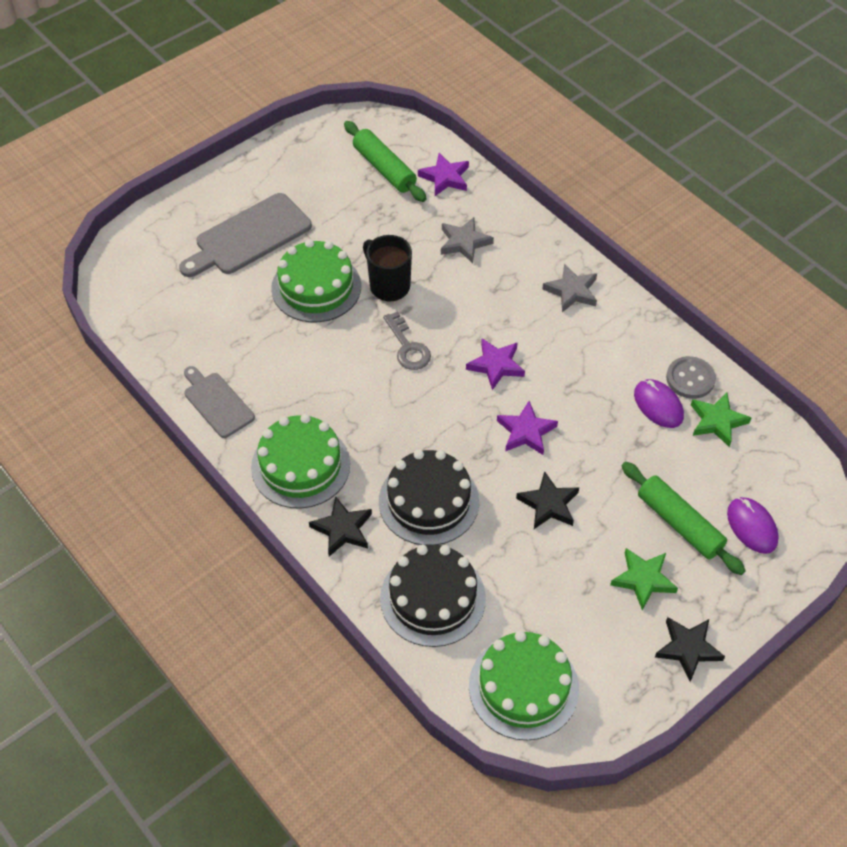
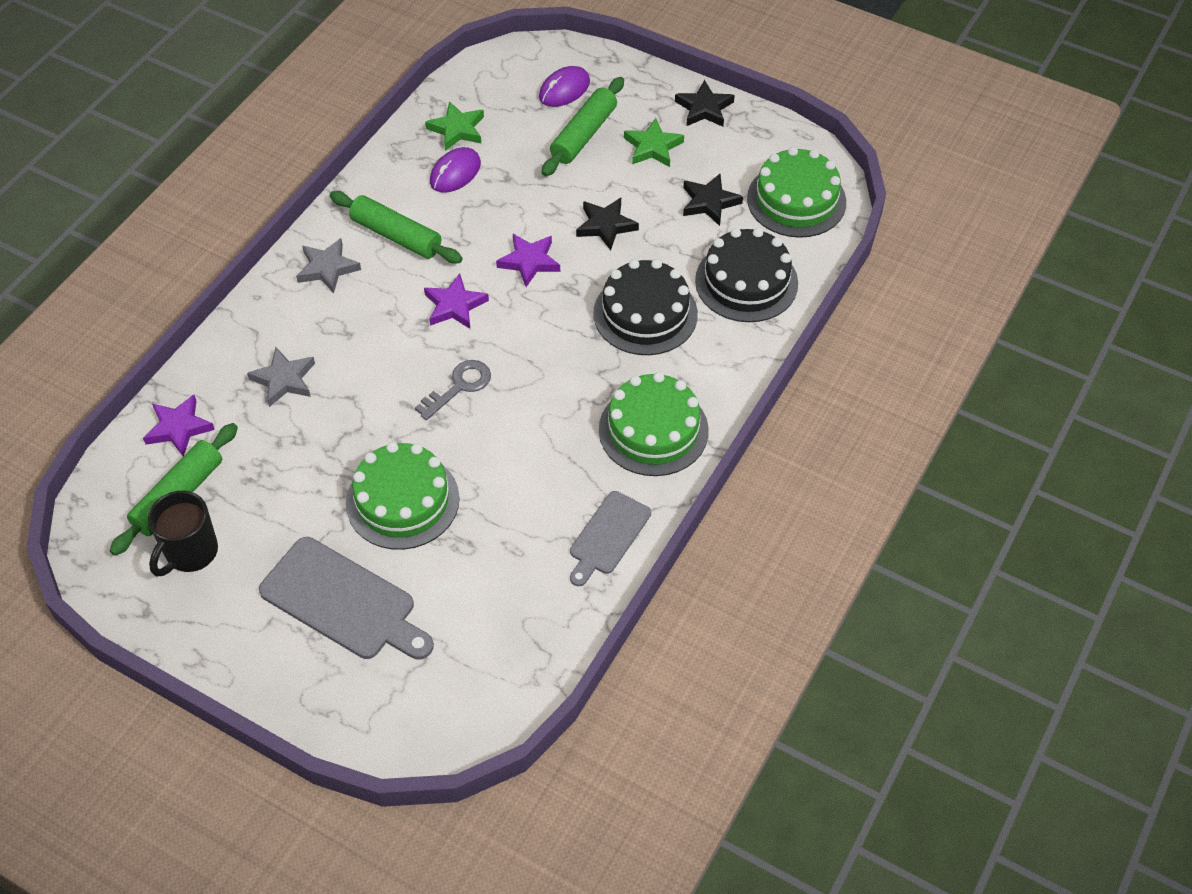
camera: 110 degrees left, 0 degrees up
black star [309,496,372,556] -> black star moved to [683,174,743,226]
black mug [363,235,412,301] -> black mug moved to [148,491,218,577]
grey button [666,356,716,399] -> none
none -> green rolling pin [330,191,462,264]

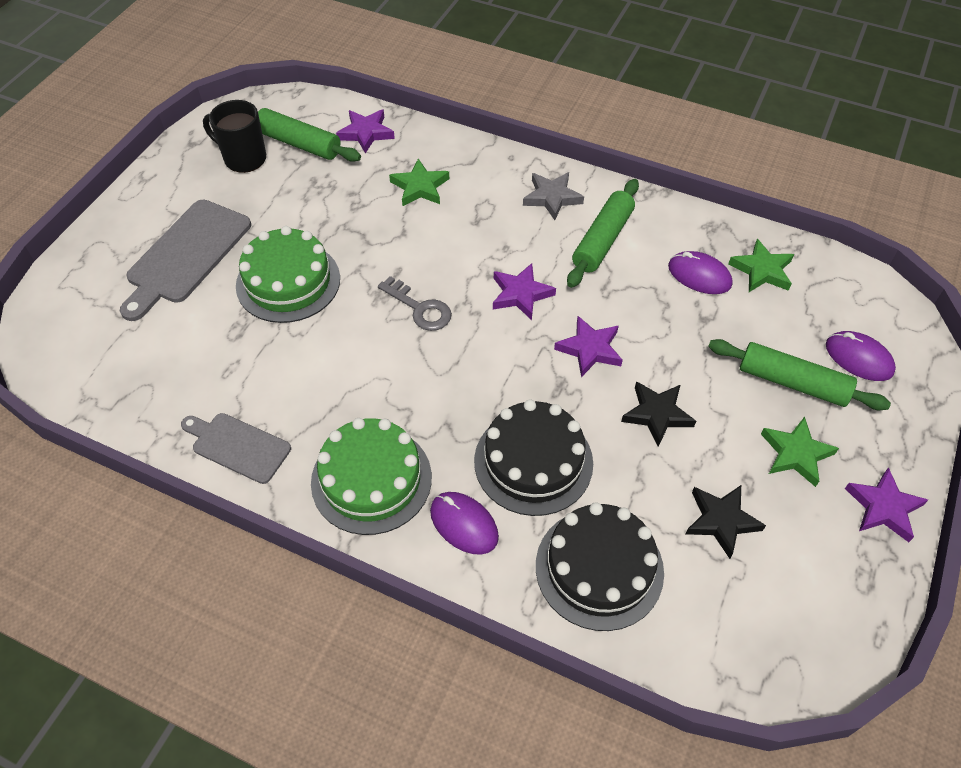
camera: 85 degrees right, 0 degrees up
grey star [247,347,315,407] -> green star [389,159,449,206]
black star [675,80,735,127] -> purple star [845,467,928,542]
green cake [747,147,846,238] -> none
none -> purple mouse [430,492,499,555]

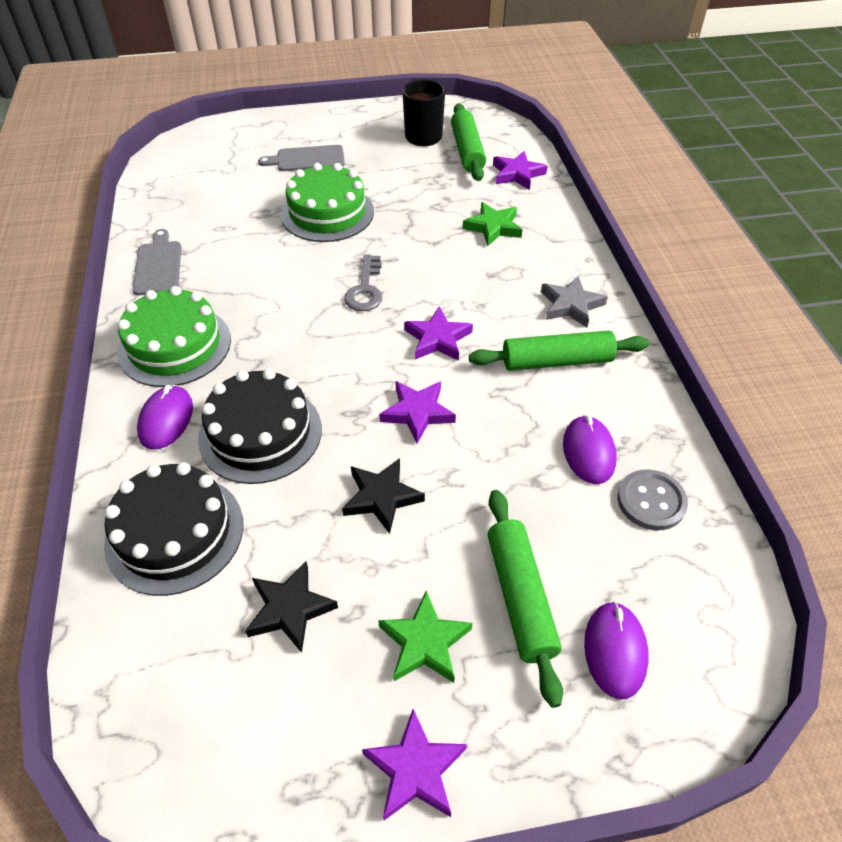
camera: 55 degrees right, 5 degrees down
grey cutting board [120,200,251,321] -> grey cutting board [258,145,345,171], size x0.62
green star [728,239,794,292] -> grey button [618,469,688,531]

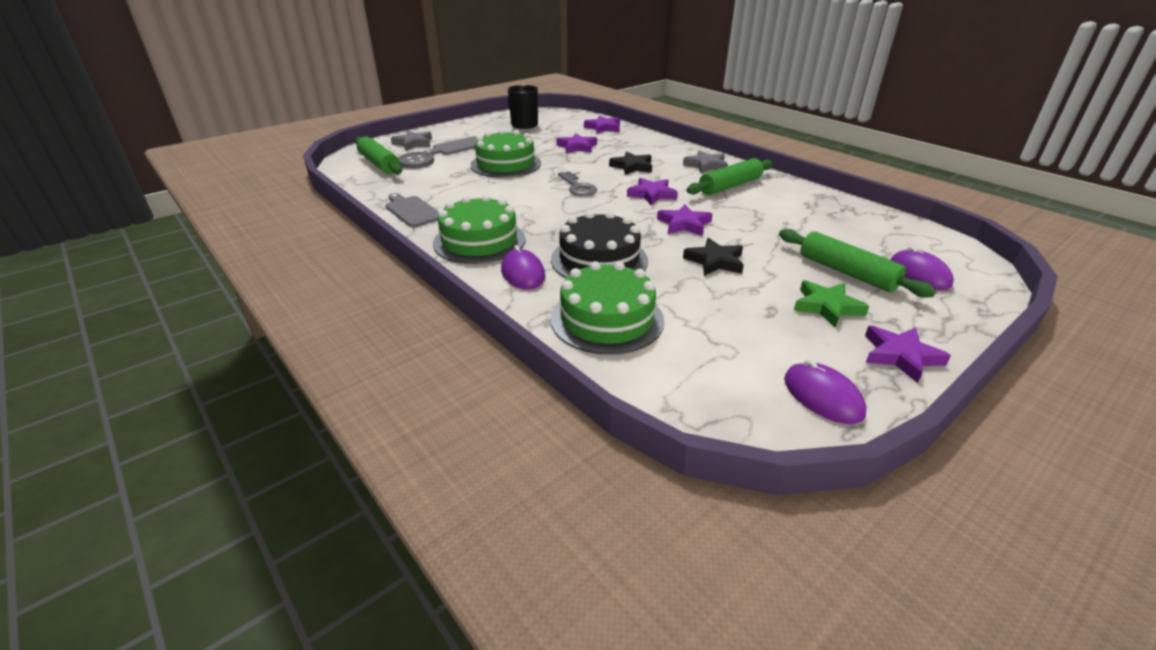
camera: 30 degrees left, 15 degrees down
black cake [104,462,244,596] -> green cake [550,261,664,355]
black star [245,561,338,653] -> black star moved to [609,151,652,175]
green rolling pin [451,104,486,181] -> green rolling pin moved to [355,137,403,174]
green star [463,202,522,246] -> none
purple mouse [563,415,617,484] -> purple mouse moved to [784,359,867,424]
grey button [618,469,688,531] -> grey button moved to [398,152,434,169]
none -> grey star [391,131,432,151]
none -> purple star [557,133,597,153]

